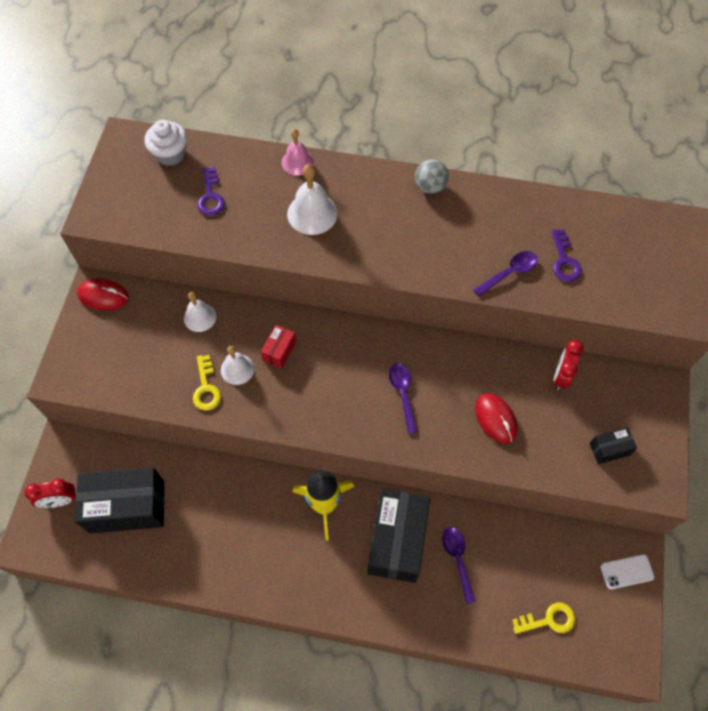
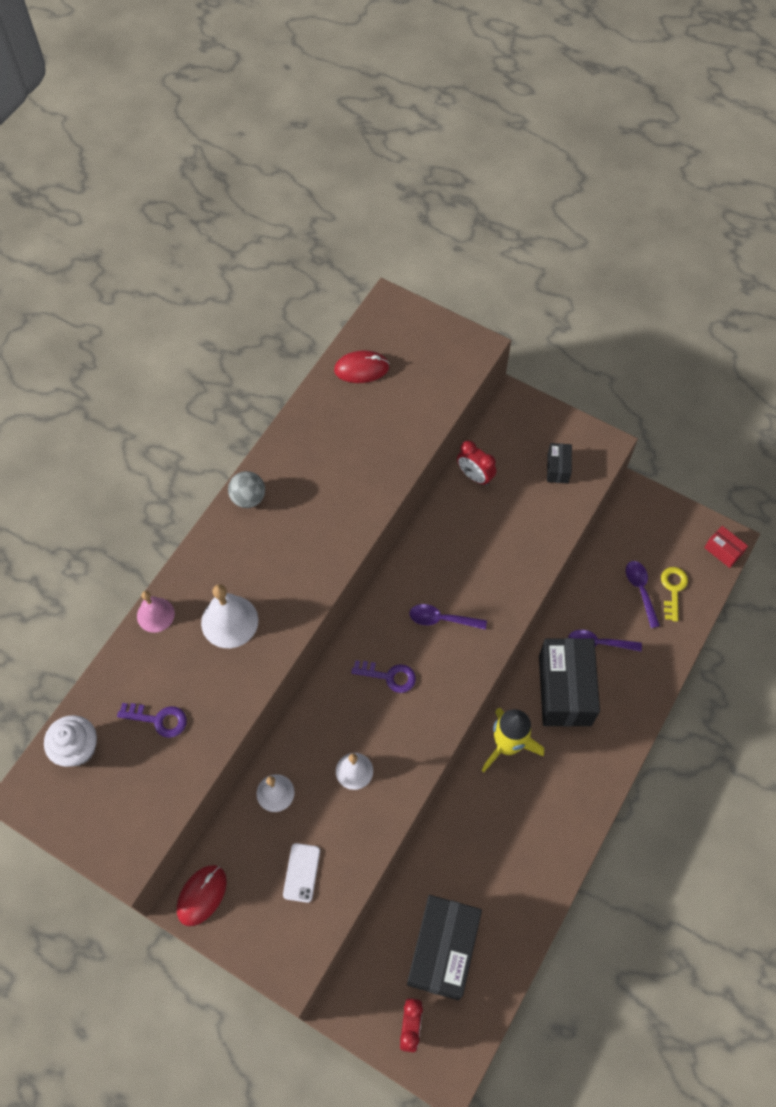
camera: 70 degrees left, 0 degrees up
yellow key [193,355,221,411] -> none
red box [261,325,296,369] -> red box moved to [704,526,748,568]
black box [367,489,430,583] -> black box turned 60 degrees clockwise [539,638,600,727]
purple spoon [473,251,538,297] -> purple spoon moved to [626,561,660,628]
red mouse [475,393,518,444] -> red mouse moved to [334,350,390,383]
purple key [551,229,582,282] -> purple key moved to [351,660,416,693]
white phone [600,554,654,589] -> white phone moved to [283,843,320,903]

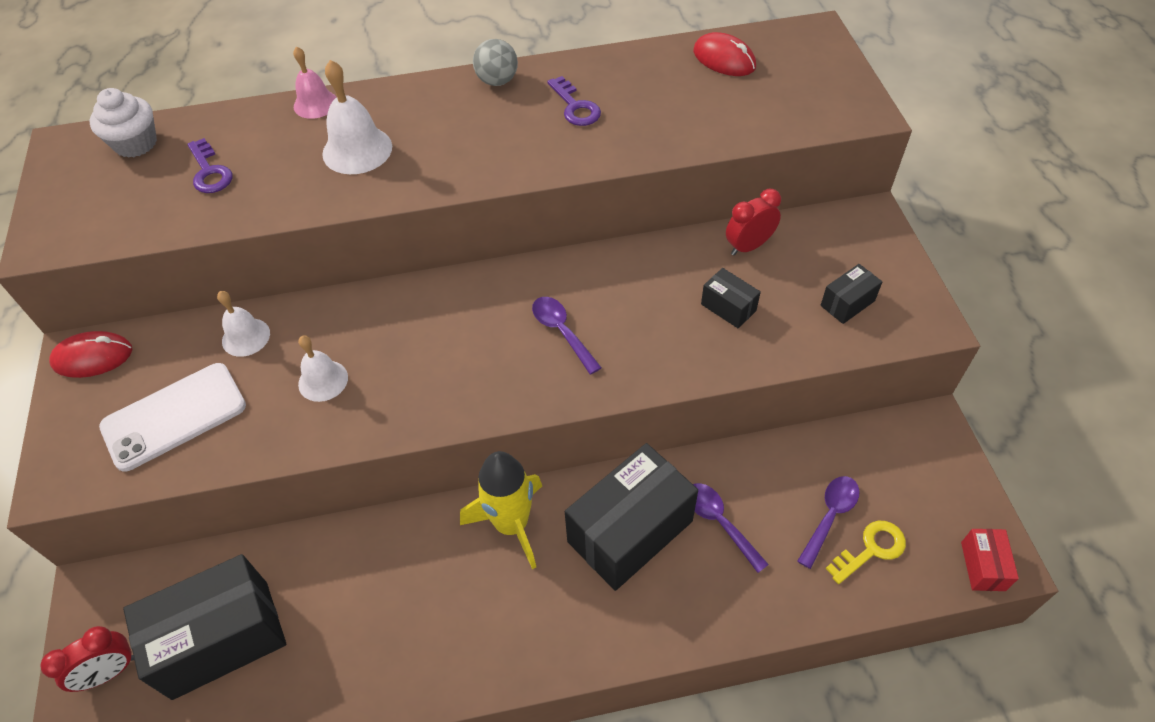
camera: 50 degrees right, 10 degrees down
white phone [283,843,320,903] -> white phone [99,363,246,472], size x1.84
purple key [351,660,416,693] -> purple key moved to [547,76,601,126]
red clock [457,440,496,486] -> red clock turned 60 degrees clockwise [726,189,781,255]
none -> black box [701,268,761,328]

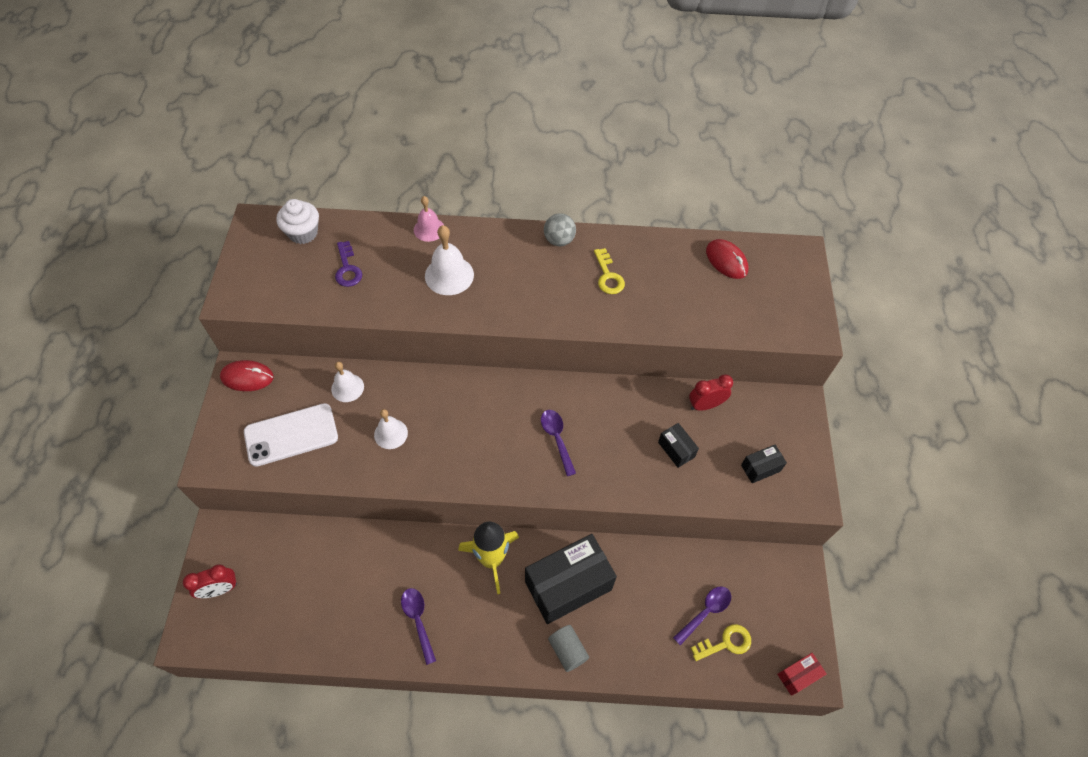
camera: 10 degrees right, 5 degrees up
black box [123,554,286,700] -> none
purple key [547,76,601,126] -> yellow key [594,248,625,294]
purple spoon [693,483,769,573] -> purple spoon moved to [401,588,436,665]
red box [961,529,1019,591] -> red box turned 45 degrees clockwise [777,653,827,696]
none -> grey cylinder [548,625,589,672]

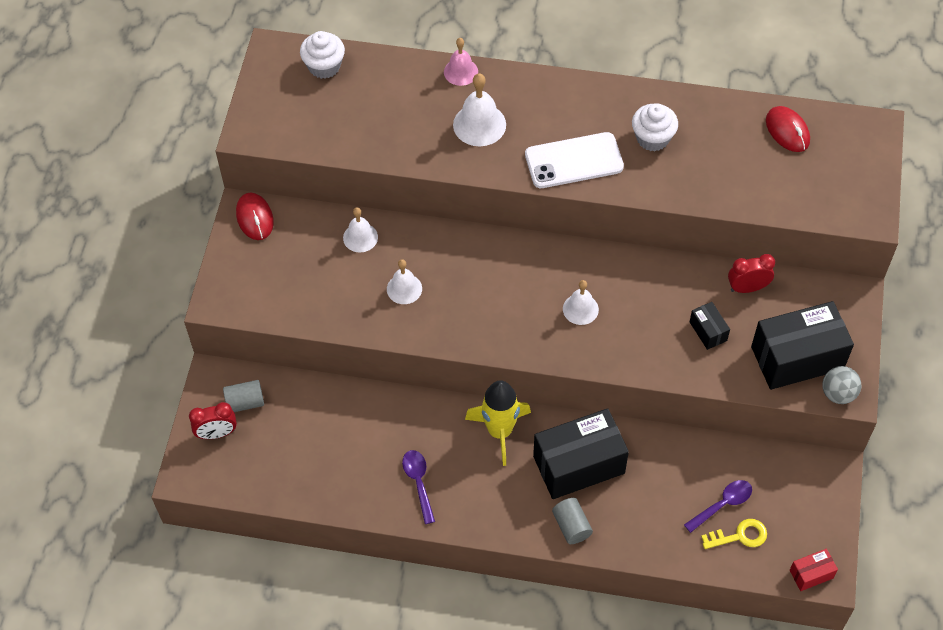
camera: 10 degrees right, 0 degrees up
red mouse [220,360,274,391] -> red mouse turned 60 degrees clockwise [236,193,274,240]
white phone [244,403,338,467] -> white phone moved to [525,132,624,188]
purple key [335,241,362,287] -> none
purple spoon [541,410,576,476] -> white bell [563,280,599,325]
grey ball [544,213,576,246] -> grey ball moved to [822,366,861,404]
yellow key [594,248,625,294] -> white cupcake [632,103,678,151]
black box [741,445,787,483] -> black box [751,301,854,390], size x2.19
none -> grey cylinder [223,380,264,412]

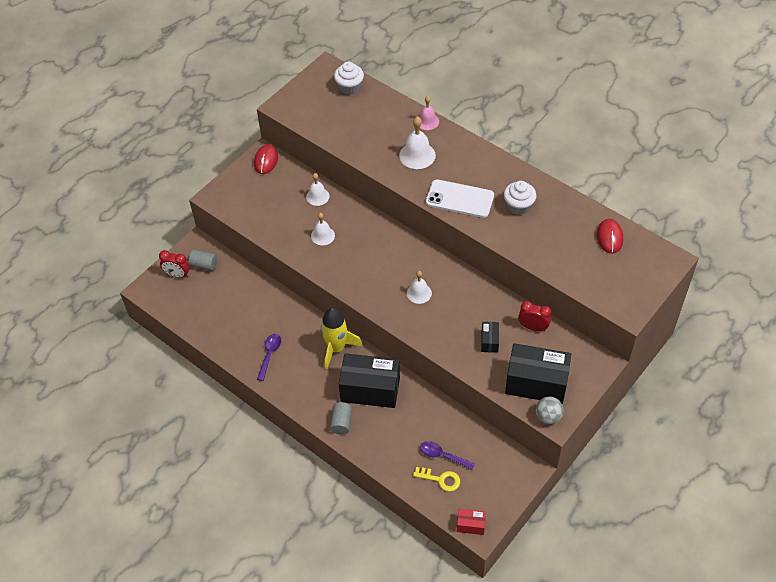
camera: 30 degrees right, 5 degrees down
purple spoon [684,480,752,533] -> purple spoon turned 150 degrees counterclockwise [420,441,475,470]

